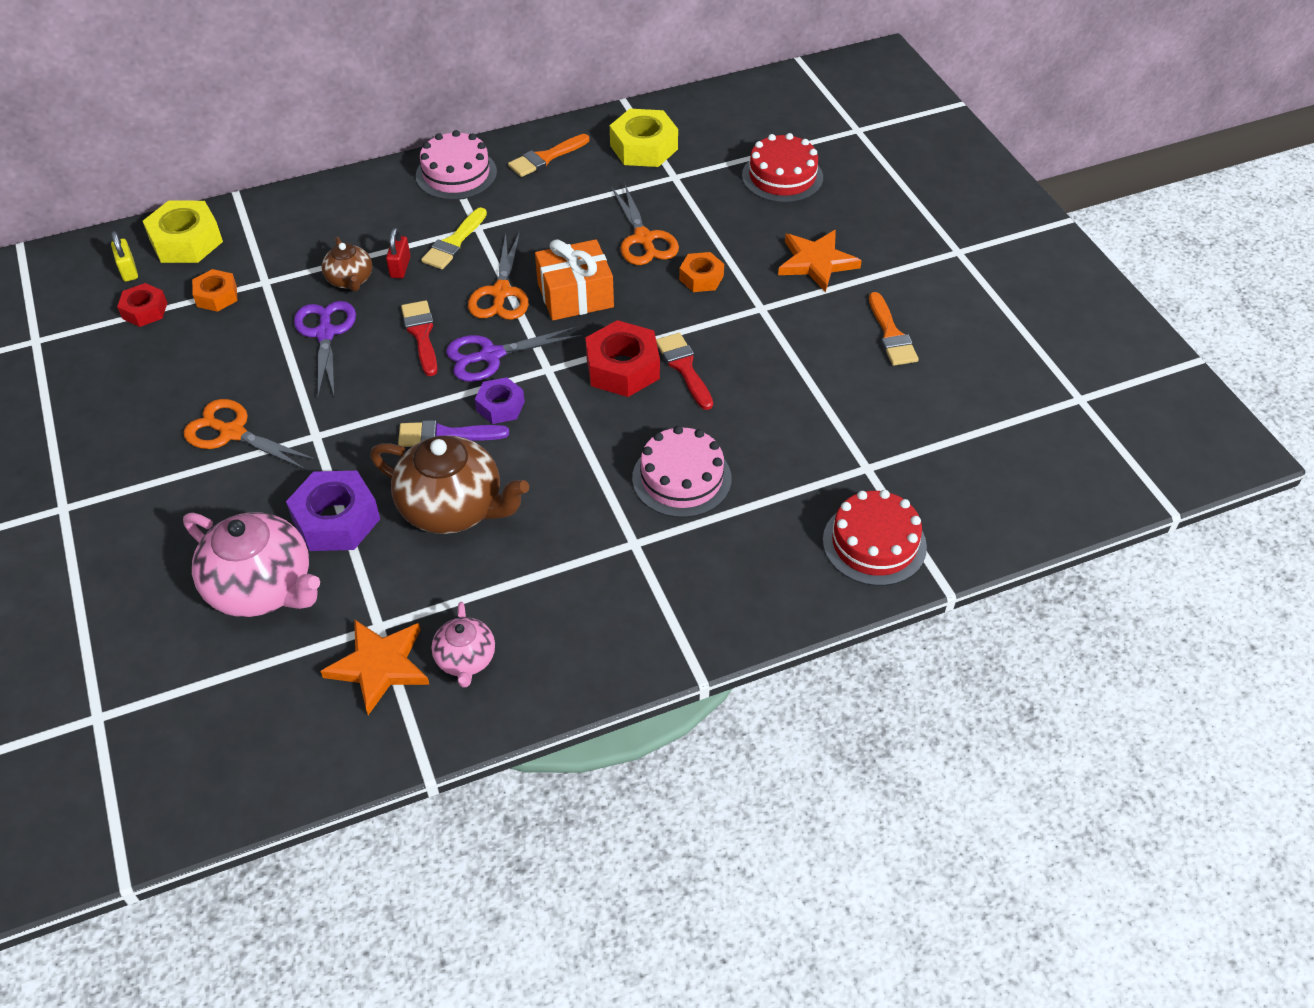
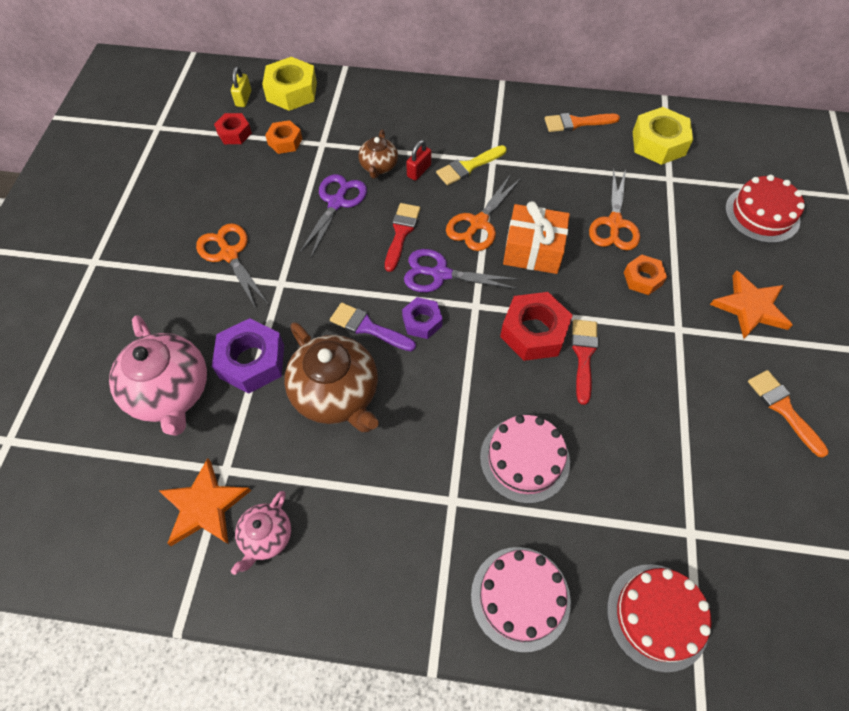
camera: 30 degrees right, 10 degrees up
pink cake [416,130,497,200] -> pink cake moved to [471,547,571,653]
orange brush [869,292,919,366] -> orange brush turned 135 degrees clockwise [748,370,829,458]

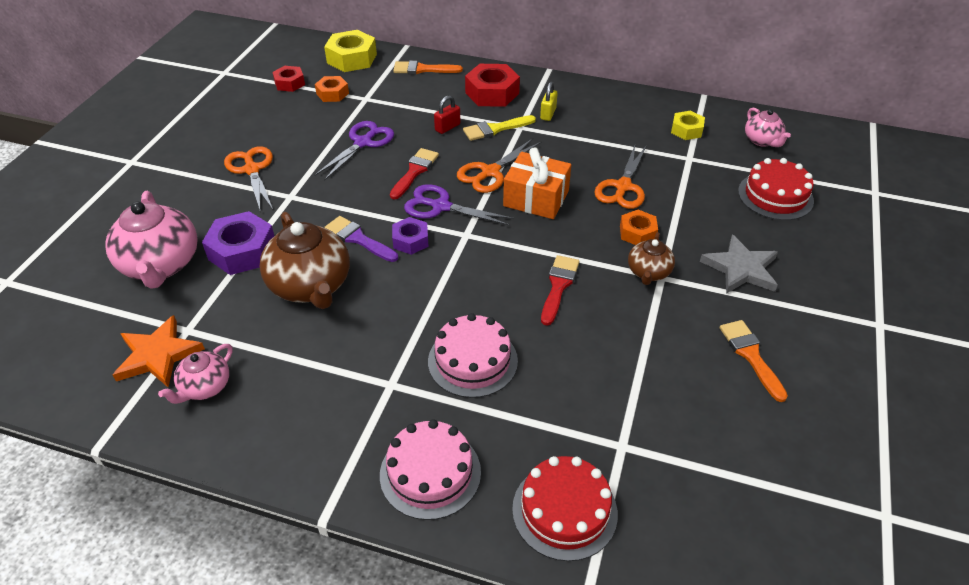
camera: 10 degrees right, 15 degrees down
yellow padlock [231,67,251,107] -> yellow padlock moved to [540,82,558,121]
brown teapot [358,130,398,179] -> brown teapot moved to [628,232,675,285]
red nut [500,292,573,361] -> red nut moved to [465,64,520,107]
orange brush [545,113,620,132] -> orange brush moved to [393,61,463,74]
yellow nut [633,107,693,165] -> yellow nut [671,111,705,140], size x0.60
orange star [710,270,792,339] -> grey star [700,234,778,294]
none -> pink teapot [745,108,791,147]

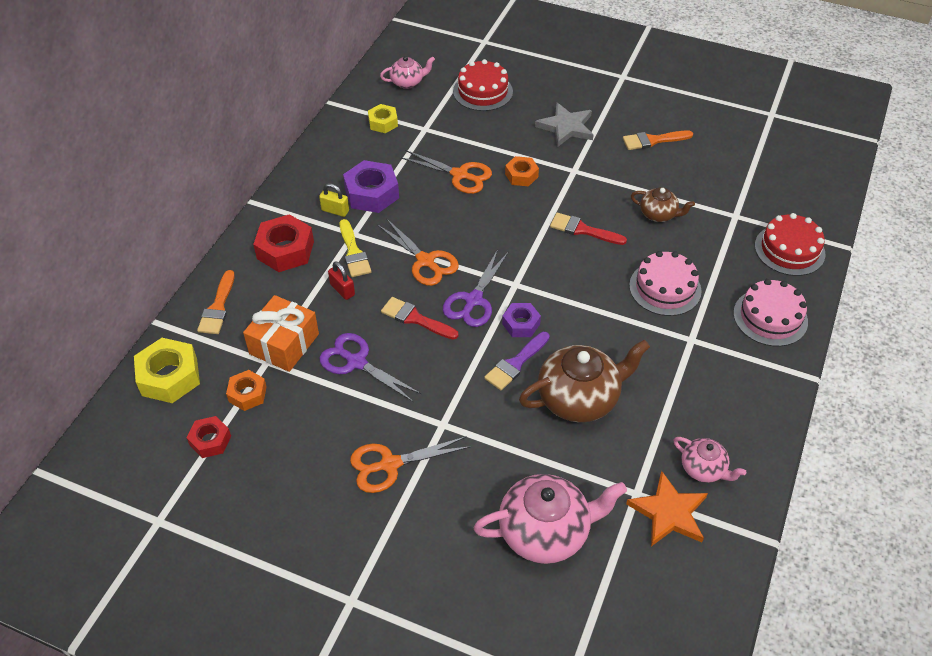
camera: 85 degrees left, 5 degrees up
purple nut [202,211,274,275] -> purple nut moved to [343,160,399,213]
orange gift [503,147,571,219] -> orange gift moved to [243,295,319,372]
brown teapot [628,232,675,285] -> brown teapot moved to [631,187,695,222]

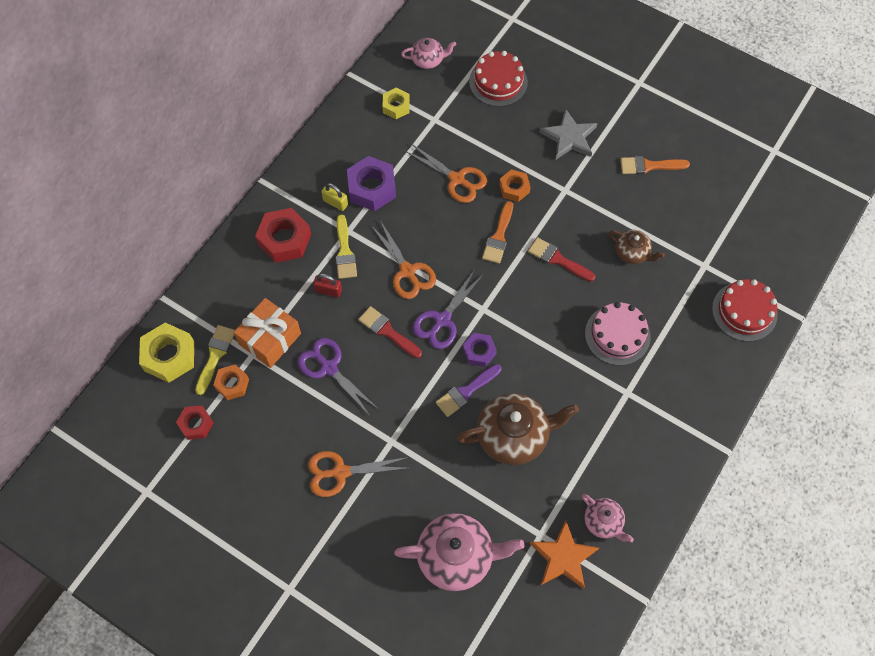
camera: 10 degrees right, 15 degrees up
orange brush [197,270,235,334] -> orange brush moved to [482,201,513,264]
red padlock [328,261,355,300] -> red padlock turned 45 degrees counterclockwise [313,274,342,298]
pink cake [733,279,808,347] -> none
none -> yellow brush [195,325,235,395]

